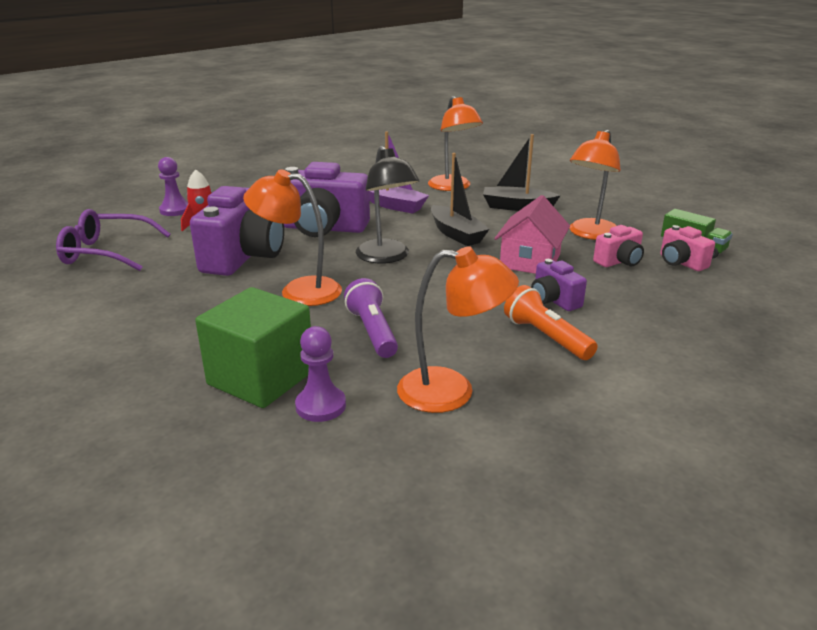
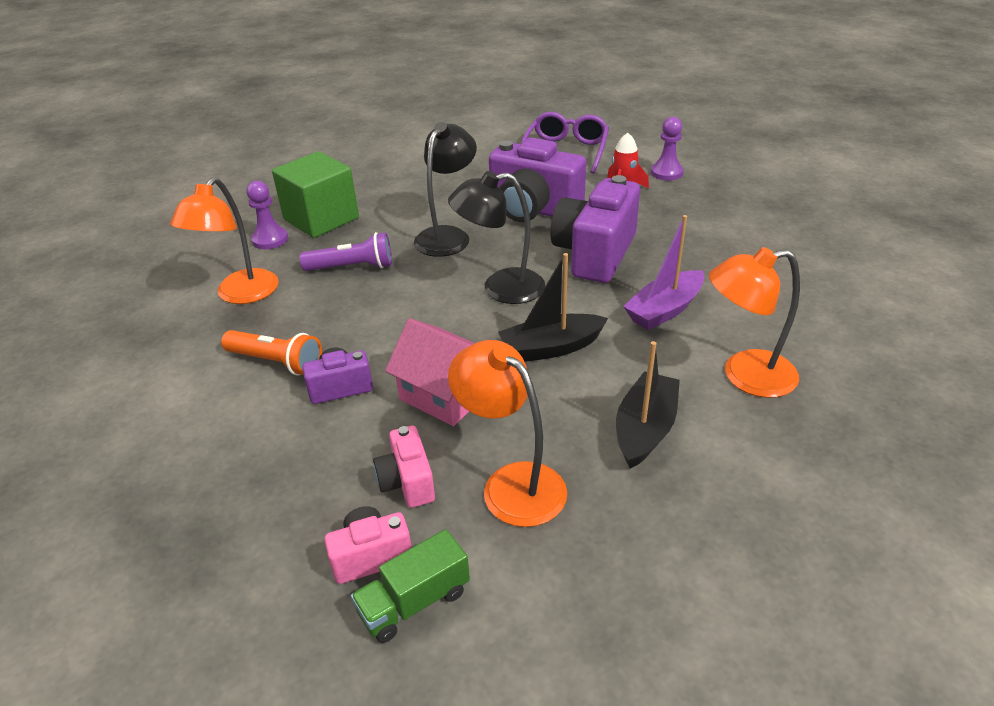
camera: 105 degrees right, 10 degrees up
orange lamp [243,169,342,306] -> black lamp [414,122,477,257]
orange flashlight [504,285,597,360] -> orange flashlight turned 45 degrees clockwise [221,330,322,376]

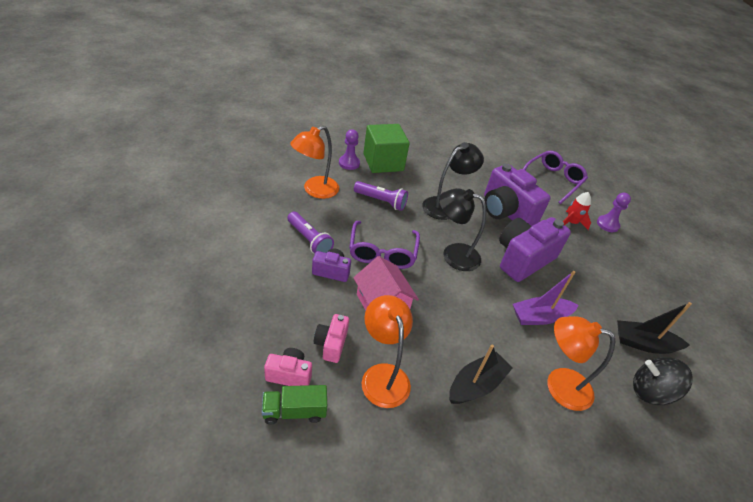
camera: 20 degrees right, 5 degrees up
orange flashlight [221,330,322,376] -> purple flashlight [287,212,334,254]
black boat [498,253,608,362] -> black boat moved to [617,302,692,354]
none -> purple glasses [349,221,420,269]
none -> black spinning top [633,357,692,405]

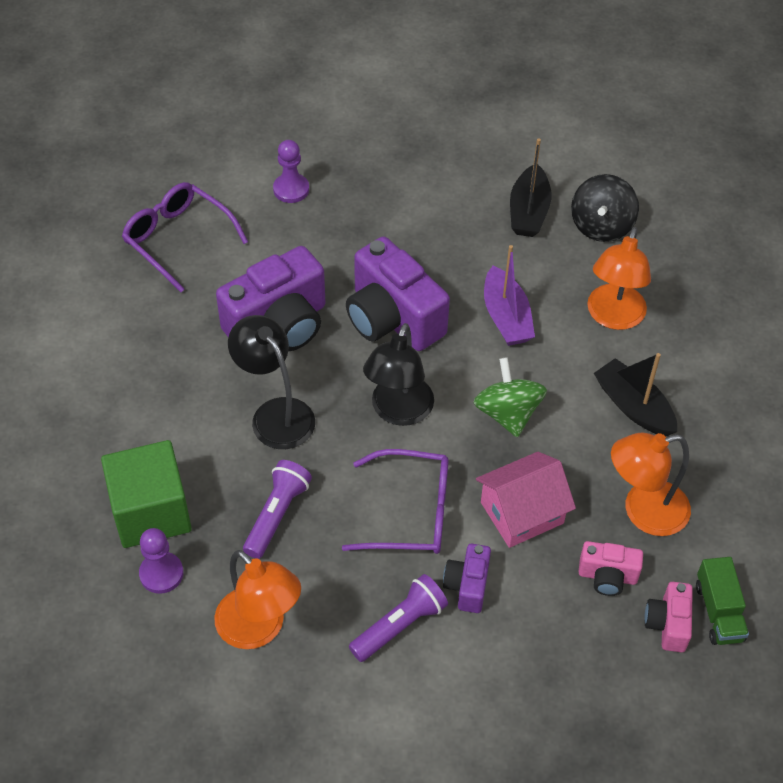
camera: 85 degrees left, 10 degrees up
red rocket [563,192,591,230] -> none
none -> green spinning top [473,357,547,437]

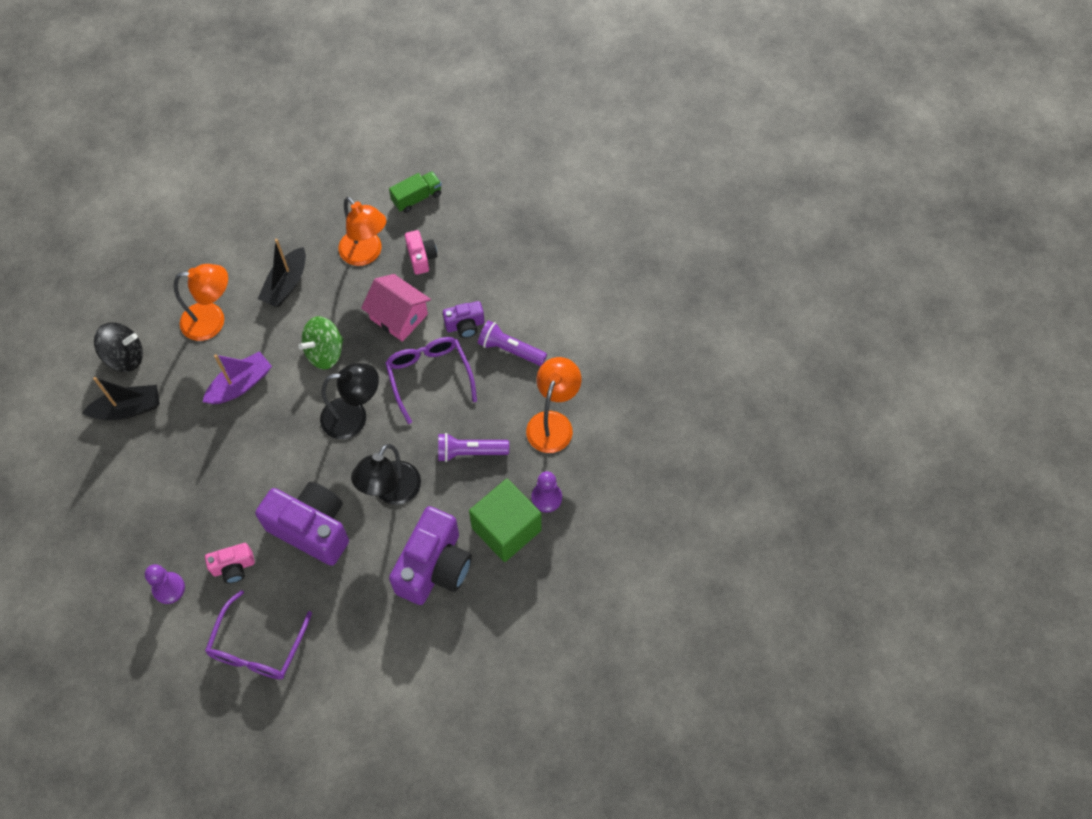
camera: 115 degrees left, 10 degrees up
purple camera [346,237,450,351] -> purple camera moved to [389,506,472,605]
pink camera [644,582,693,652] -> pink camera moved to [205,543,255,583]

